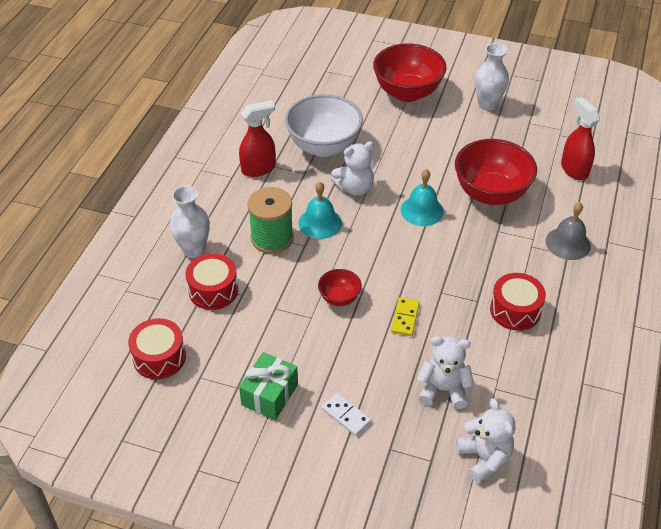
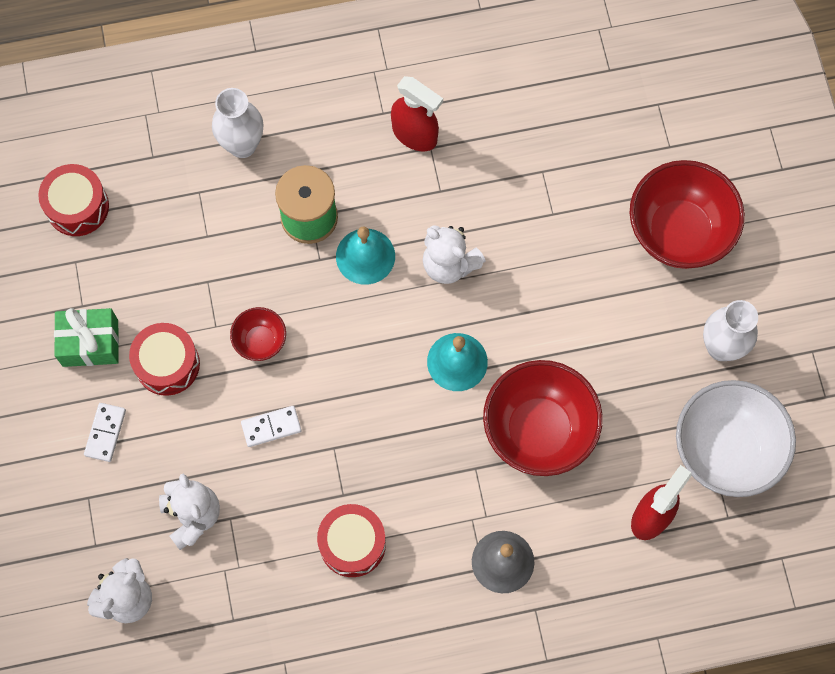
camera: 60 degrees right, 25 degrees up
red drum [186,253,238,310] -> red drum moved to [129,323,200,396]
white bowl [285,94,363,157] -> white bowl moved to [676,380,796,497]
yellow domino [391,297,420,336] -> white domino [241,406,301,447]

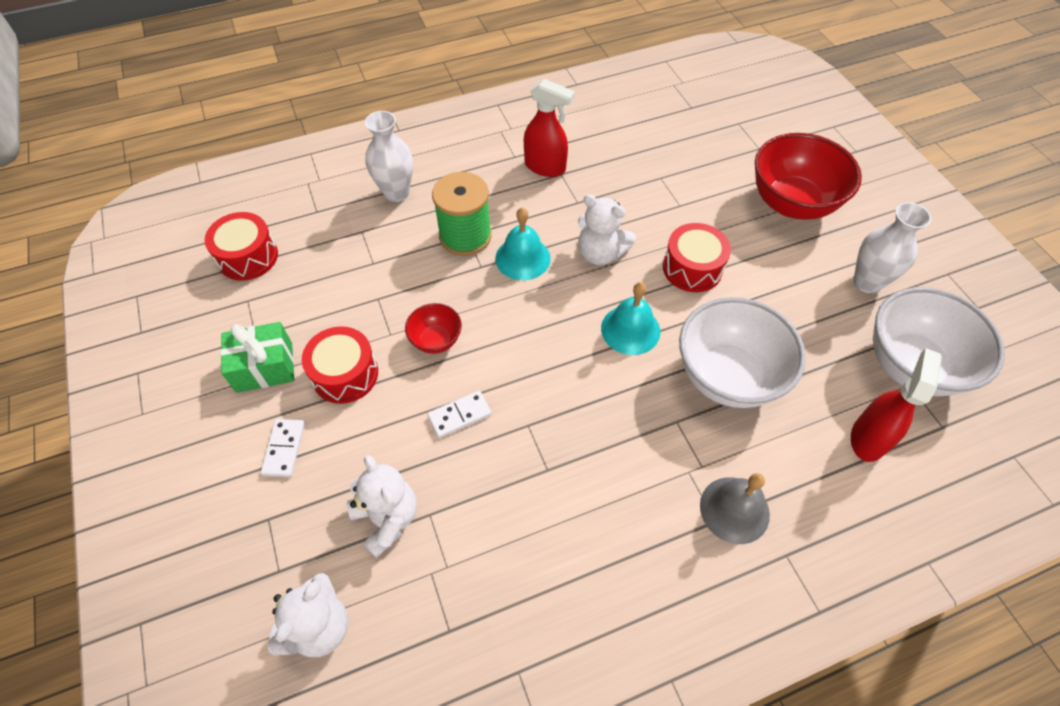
camera: 10 degrees left, 15 degrees down
red drum [317,504,386,577] -> red drum moved to [663,223,731,292]
red bowl [483,360,603,476] -> white bowl [679,297,806,408]

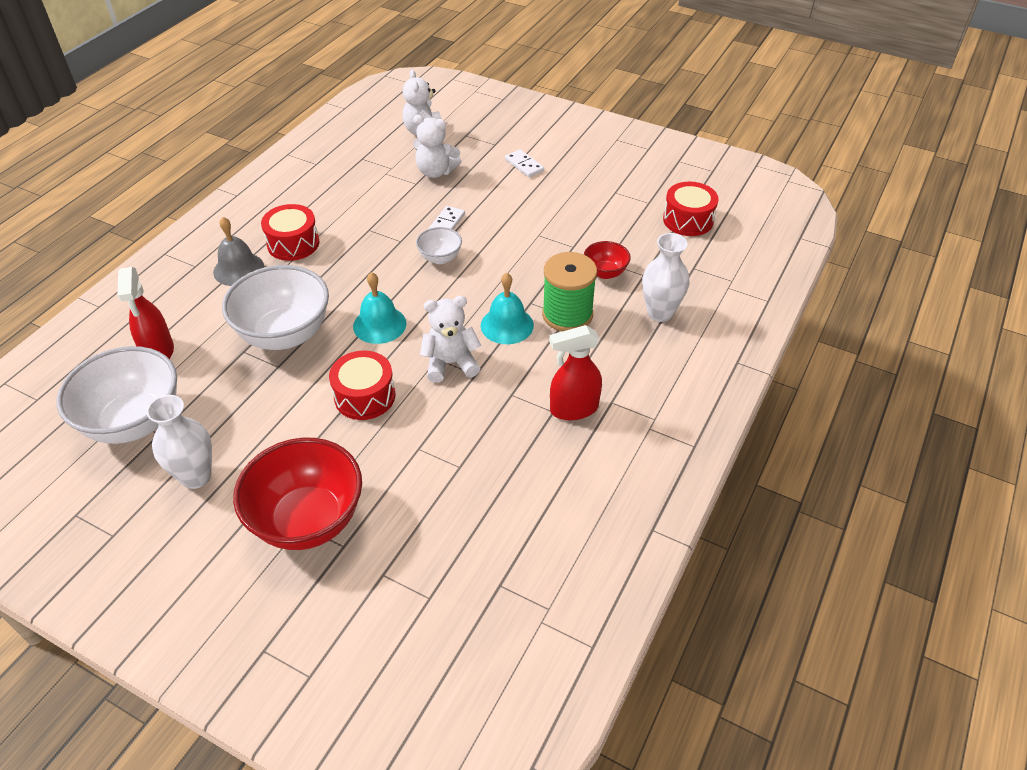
camera: 140 degrees right, 10 degrees down
green gift [220,322,295,393] -> none
red drum [302,326,378,404] -> red drum moved to [261,204,319,261]
red bowl [405,303,462,354] -> red bowl moved to [584,241,631,279]
none -> white bowl [416,227,462,264]

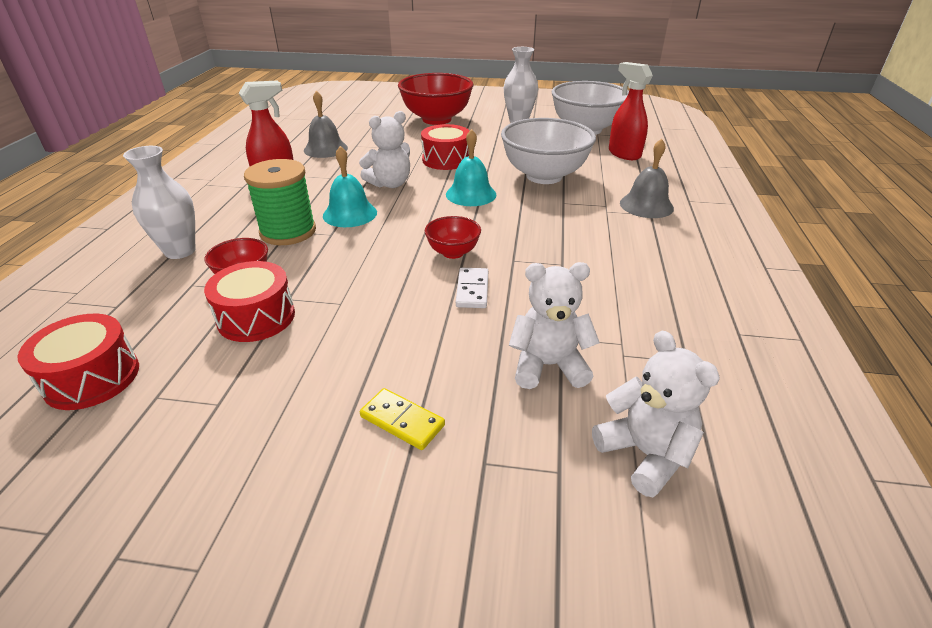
camera: 160 degrees right, 10 degrees down
red drum [261,204,319,261] -> red drum moved to [204,261,295,342]
white bowl [416,227,462,264] -> red bowl [425,216,481,259]
white domino [505,149,544,178] -> yellow domino [360,388,445,450]
none -> grey bell [304,91,348,158]

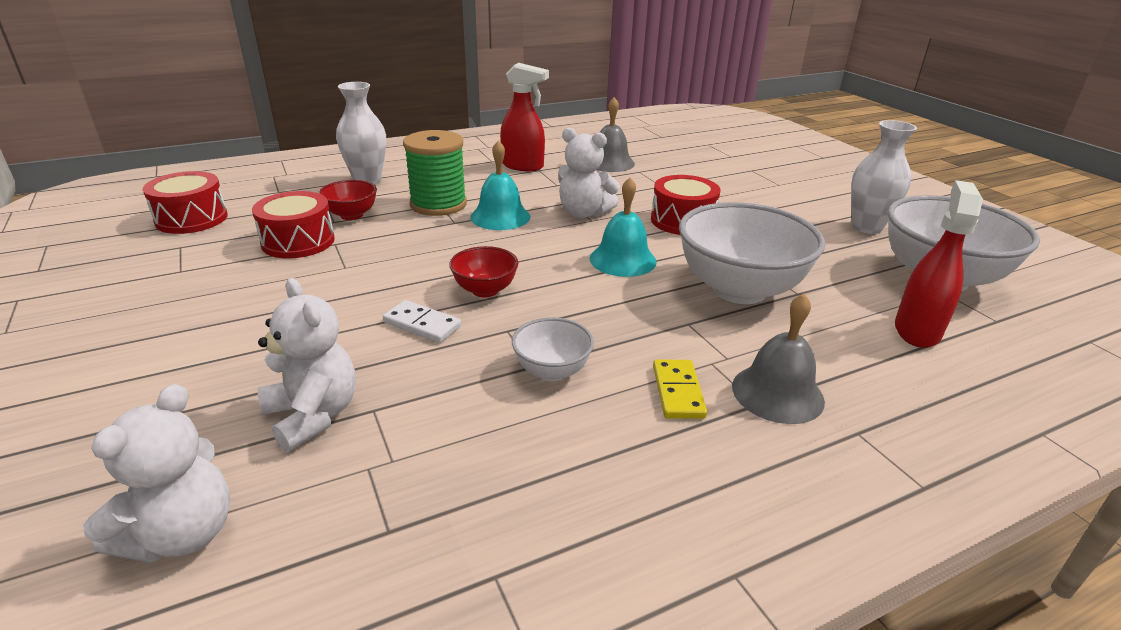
camera: 55 degrees right, 5 degrees down
yellow domino [360,388,445,450] -> yellow domino moved to [653,360,707,419]
red bowl [398,73,474,125] -> none
white domino [456,268,488,308] -> white domino turned 60 degrees clockwise [383,300,461,343]
none -> white bowl [512,317,594,381]

